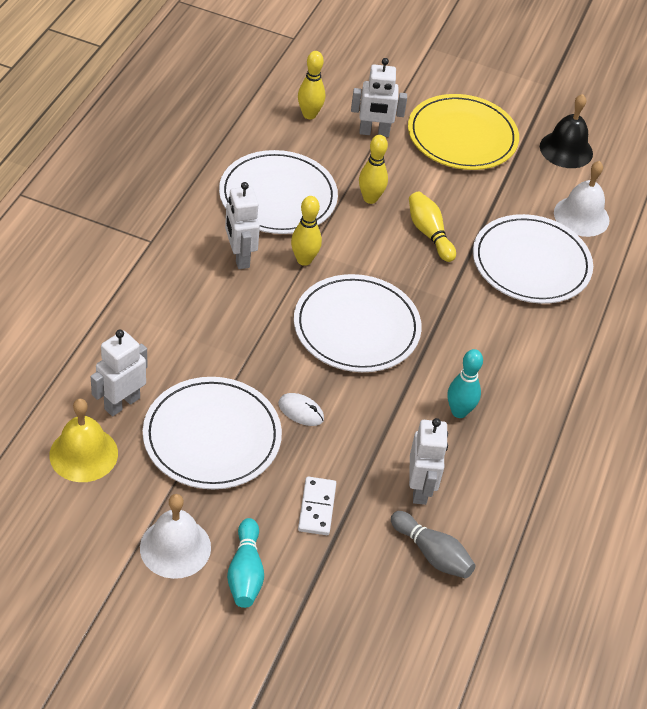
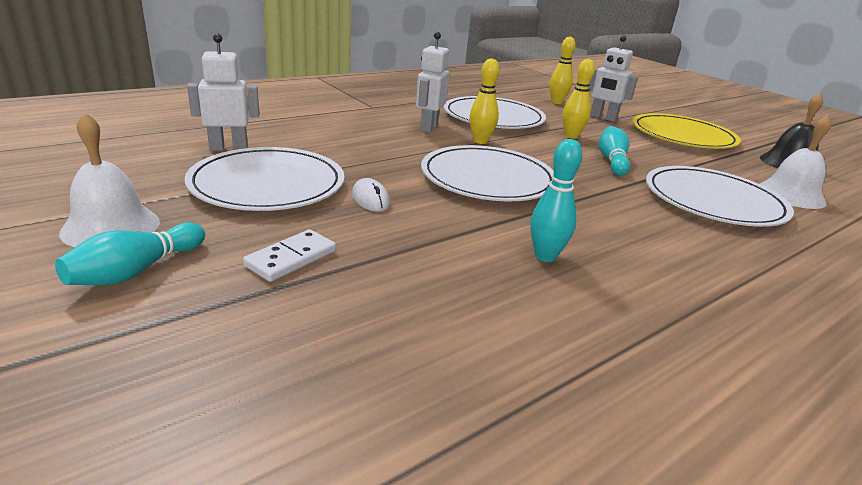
camera: 35 degrees right, 20 degrees down
yellow bell [49,399,118,482] -> none
grey bowling pin [391,511,476,579] -> none
yellow bowling pin [409,192,456,262] -> turquoise bowling pin [599,126,630,176]
white robot [409,418,448,505] -> none

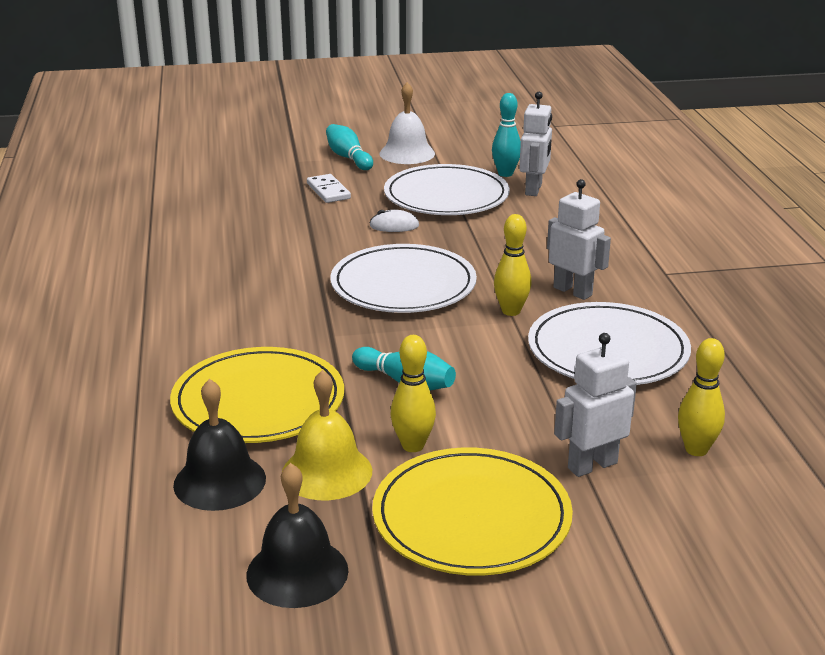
camera: 120 degrees right, 0 degrees up
turquoise bowling pin [530,139,582,262] -> turquoise bowling pin moved to [492,93,521,177]
yellow bowling pin [563,59,595,139] -> yellow bowling pin moved to [391,335,436,452]
white plate [646,166,794,227] -> yellow plate [170,347,344,443]
white bell [760,115,831,209] -> black bell [173,379,266,511]
none -> yellow bell [282,370,372,500]

